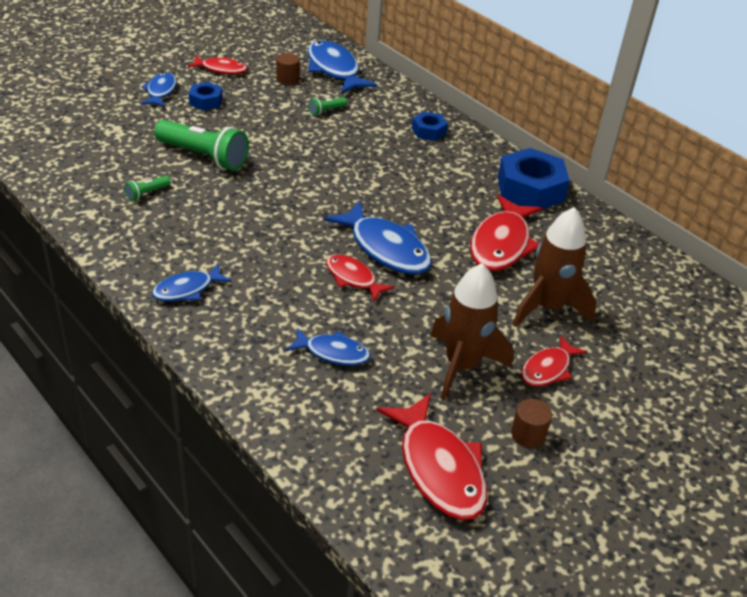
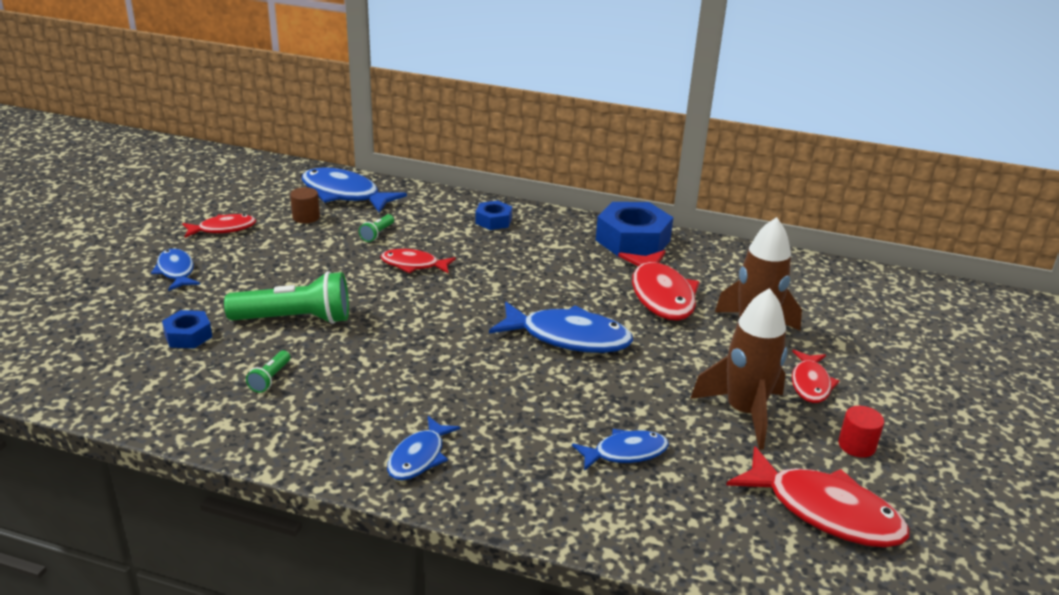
camera: 30 degrees left, 10 degrees down
blue nut [189,82,223,111] -> blue nut moved to [162,310,212,349]
red fish [326,254,395,302] -> red fish moved to [381,249,456,274]
brown cylinder [511,399,552,448] -> red cylinder [838,406,884,458]

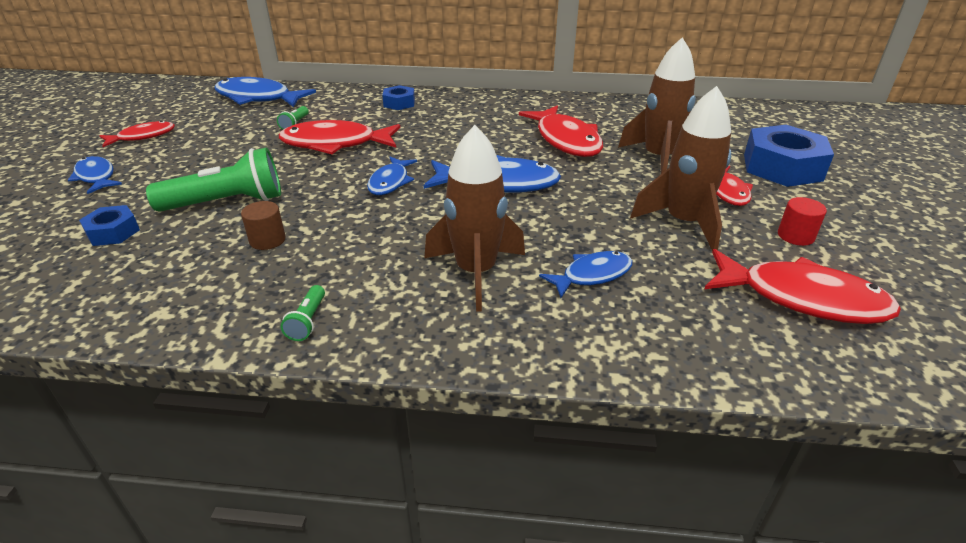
camera: 10 degrees left, 5 degrees up
green flashlight [246,350,290,393] -> green flashlight moved to [280,285,325,341]
brown cylinder [290,187,320,223] -> brown cylinder moved to [241,201,286,250]
red fish [381,249,456,274] -> red fish [279,120,400,154], size x1.71
blue fish [387,416,460,480] -> blue fish moved to [367,157,417,195]
blue nut [596,202,673,257] -> blue nut moved to [744,125,834,187]
none -> brown rocket [424,125,525,312]

